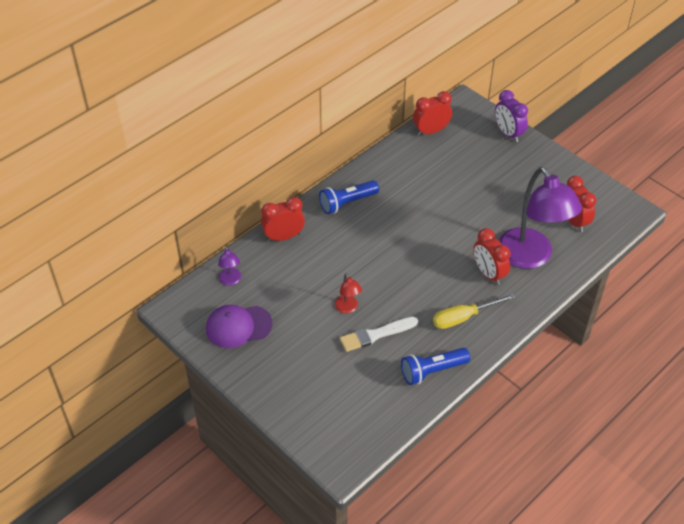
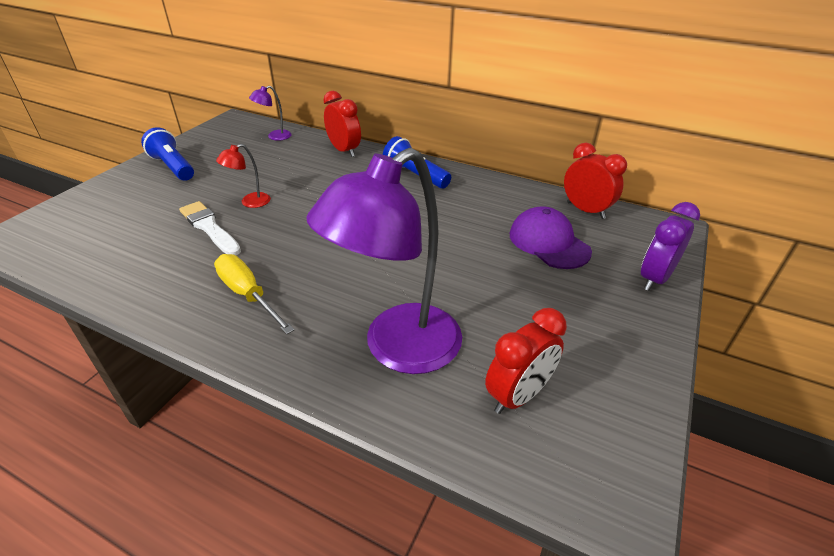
camera: 70 degrees right, 10 degrees down
purple cap [206,305,273,348] -> purple cap moved to [510,206,592,269]
blue flashlight [401,348,470,385] -> blue flashlight moved to [141,127,194,181]
red clock [473,228,511,285] -> none

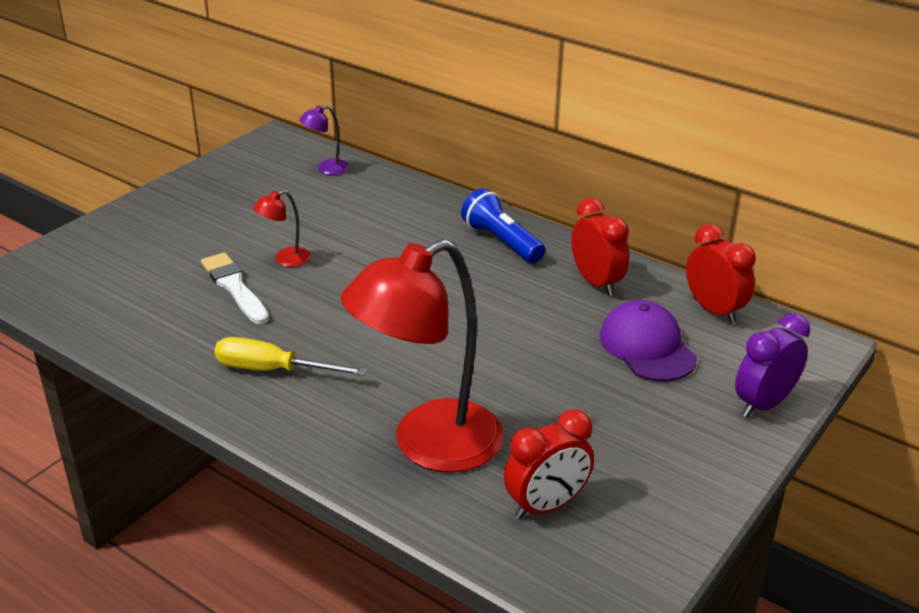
camera: 10 degrees right, 5 degrees down
blue flashlight [141,127,194,181] -> none
yellow screwdriver [214,254,295,334] -> yellow screwdriver turned 45 degrees counterclockwise [215,337,367,376]
purple lamp [306,148,462,374] -> red lamp [341,239,504,473]
red clock [323,91,361,157] -> red clock moved to [571,198,629,296]

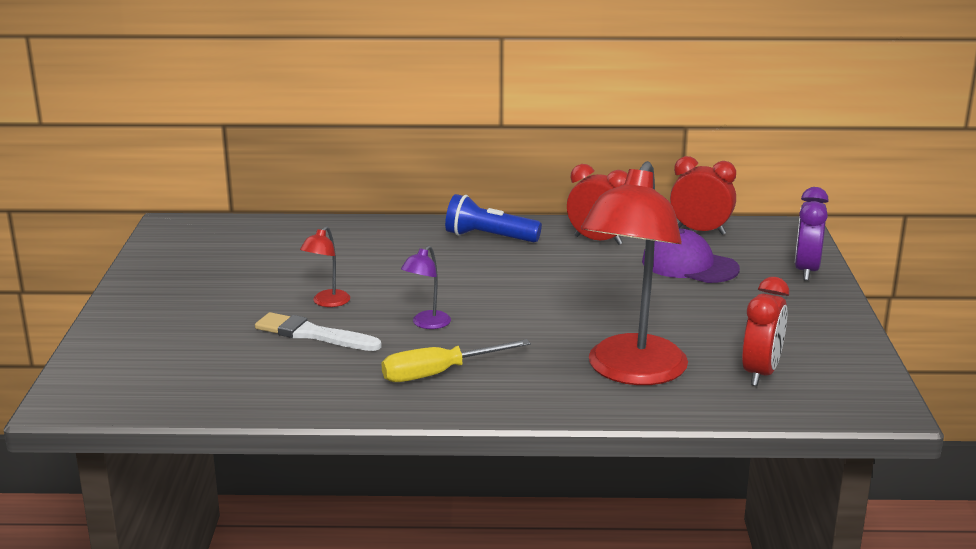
camera: 35 degrees left, 10 degrees down
purple lamp [299,105,349,175] -> purple lamp moved to [401,246,451,329]

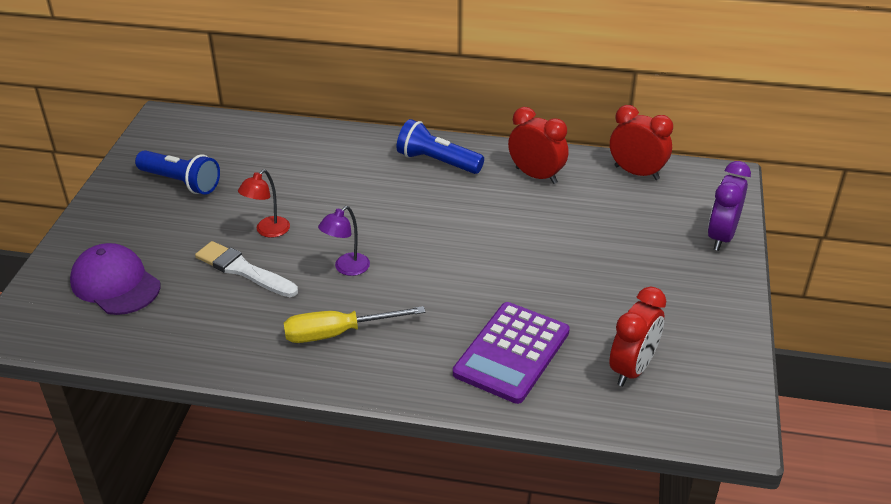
camera: 10 degrees right, 15 degrees up
red lamp [581,161,688,385] -> purple calculator [453,302,570,404]
purple cap [642,228,740,283] -> purple cap moved to [70,243,160,315]
none -> blue flashlight [135,150,220,195]

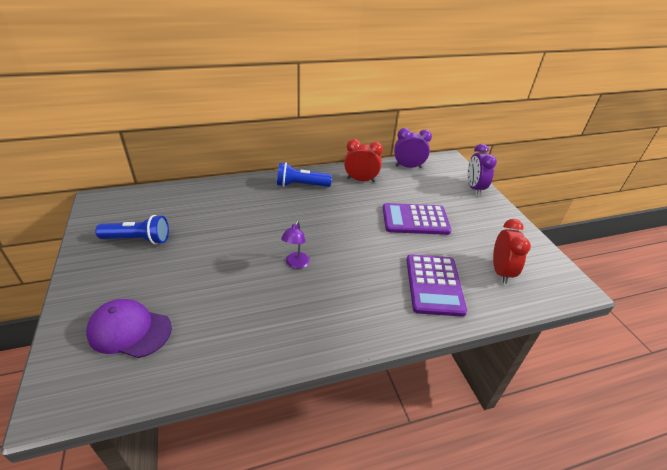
camera: 30 degrees left, 0 degrees up
white brush [195,241,298,297] -> none
red lamp [238,169,290,238] -> none
yellow screwdriver [284,306,426,343] -> none
red clock [610,105,673,180] -> purple clock [394,128,432,168]
none -> purple calculator [383,203,451,235]

